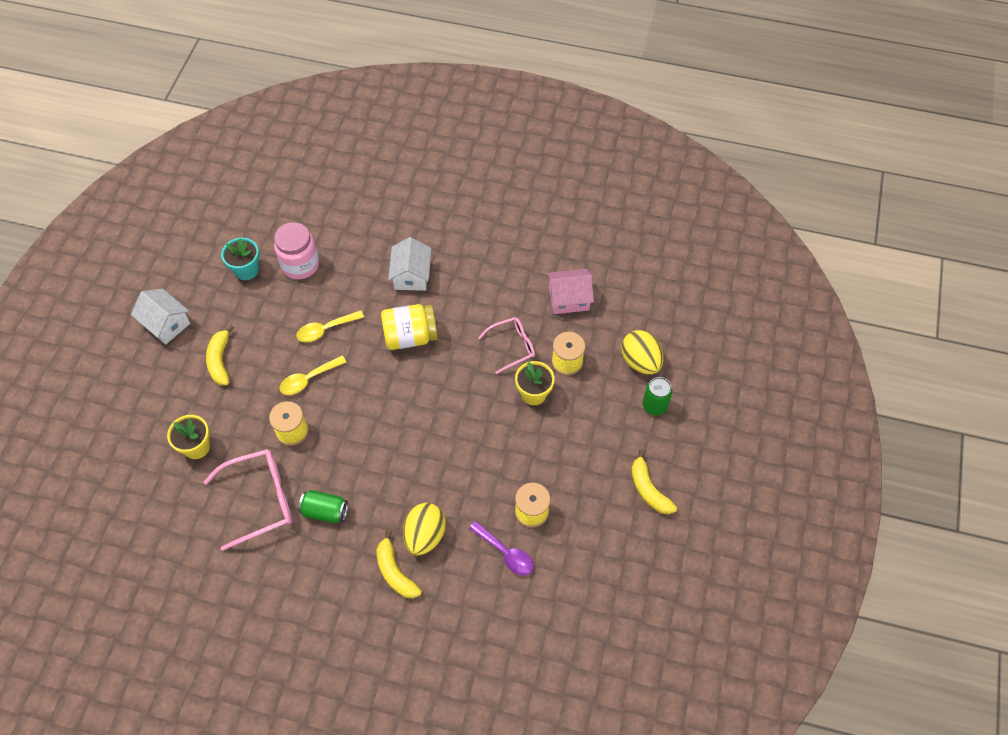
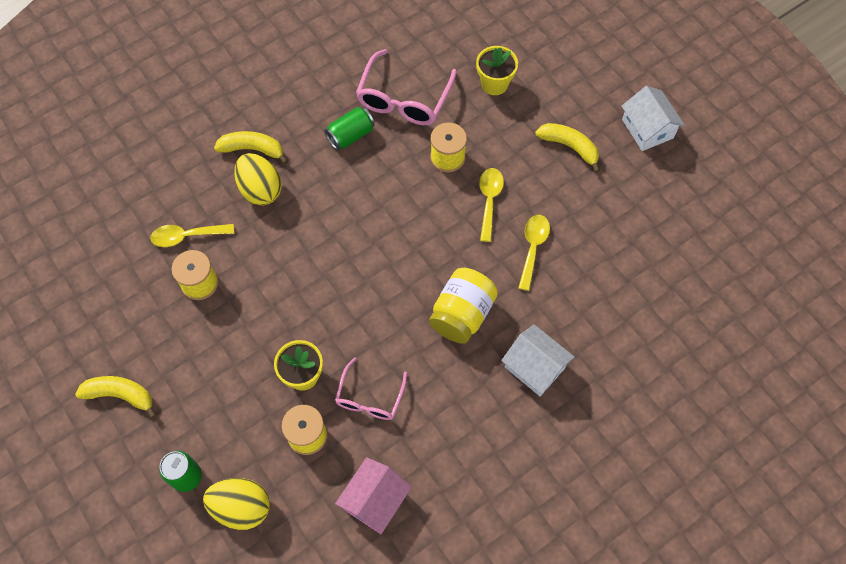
camera: 130 degrees right, 5 degrees up
white house [131,289,190,345] -> white house turned 75 degrees clockwise [622,86,685,151]
turquoise flower pot [221,238,259,280] -> none
pink jar [274,222,319,279] -> none
purple spoon [469,521,534,576] -> yellow spoon [150,224,234,247]

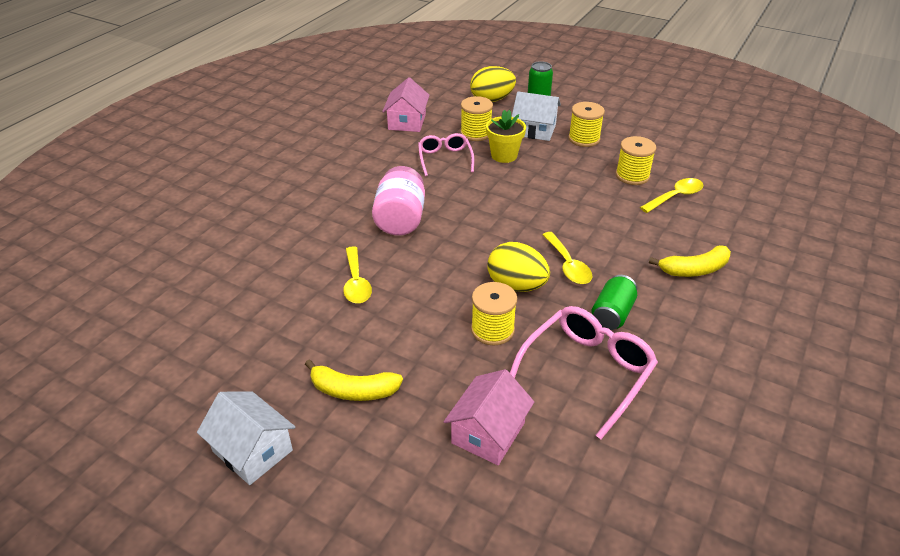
camera: 155 degrees right, 25 degrees down
yellow banana [75,376,157,418] -> none
yellow egg [234,153,282,206] -> yellow egg moved to [487,242,550,292]
pink glasses [356,49,457,125] -> pink glasses turned 45 degrees clockwise [510,306,658,439]
yellow jar [429,268,498,344] -> pink jar [372,166,425,236]
yellow flower pot [476,46,518,95] -> pink house [444,369,534,465]
yellow spoon [479,168,504,242] -> yellow spoon moved to [542,232,593,284]
white house [501,325,575,396] -> white house moved to [512,91,561,141]
none -> yellow spool [568,102,605,147]

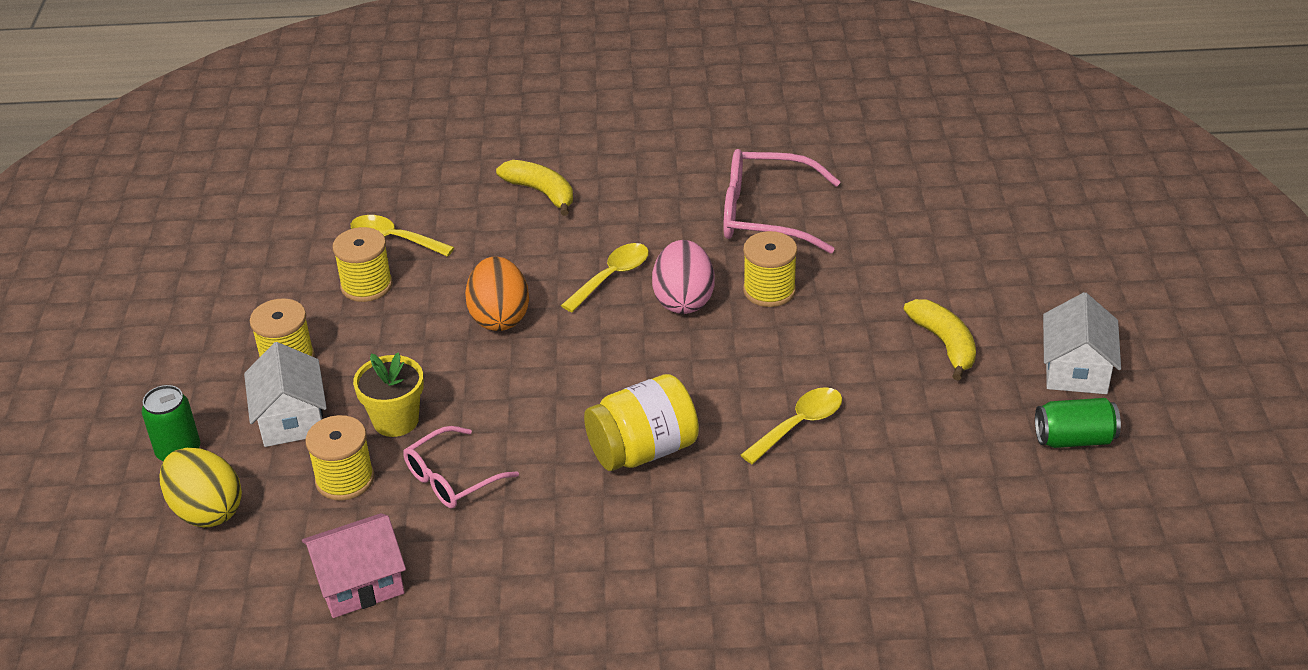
camera: 120 degrees left, 0 degrees up
pink jar [372,166,425,236] -> yellow jar [584,374,699,471]
pink house [444,369,534,465] -> none
yellow egg [487,242,550,292] -> pink egg [652,240,715,314]
green can [591,275,637,330] -> green can moved to [1035,398,1121,448]
none -> orange egg [465,257,529,331]

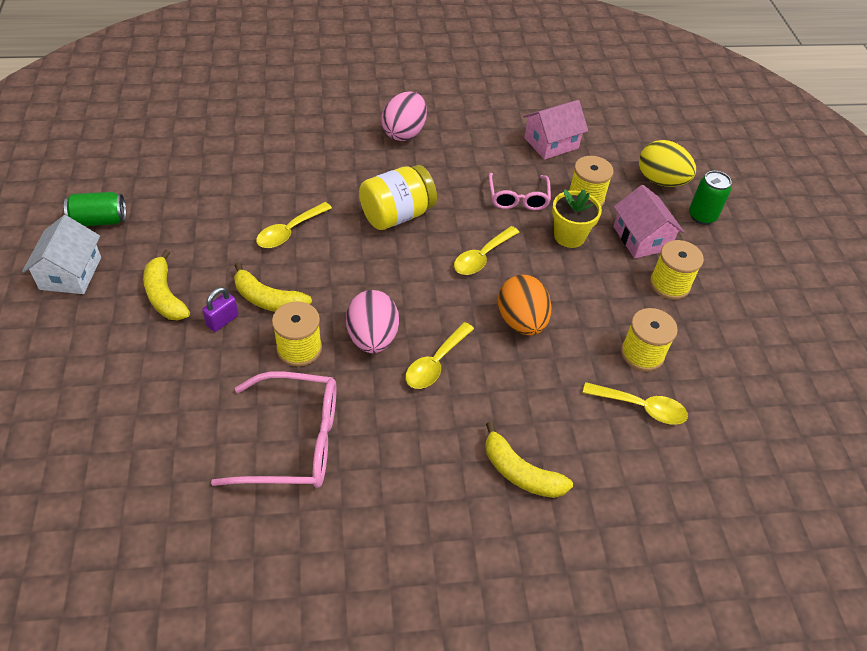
camera: 170 degrees right, 10 degrees up
white house [244,342,327,447] -> pink house [613,185,684,258]
pink glasses [403,426,519,508] -> pink glasses turned 135 degrees clockwise [489,173,551,210]
none -> purple padlock [202,287,238,332]
none -> yellow banana [234,262,312,312]
none -> pink egg [381,91,427,141]
none -> yellow spoon [454,226,519,275]

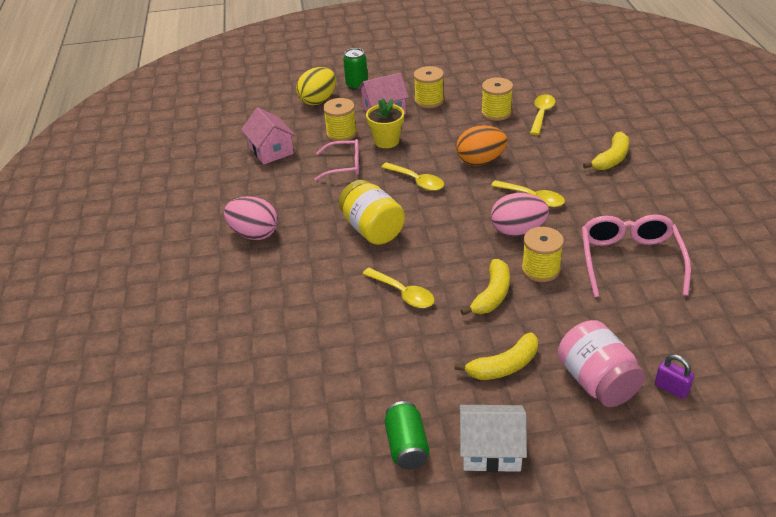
camera: 85 degrees left, 10 degrees down
purple padlock [202,287,238,332] -> purple padlock moved to [655,355,694,399]
none -> pink jar [558,320,645,407]

